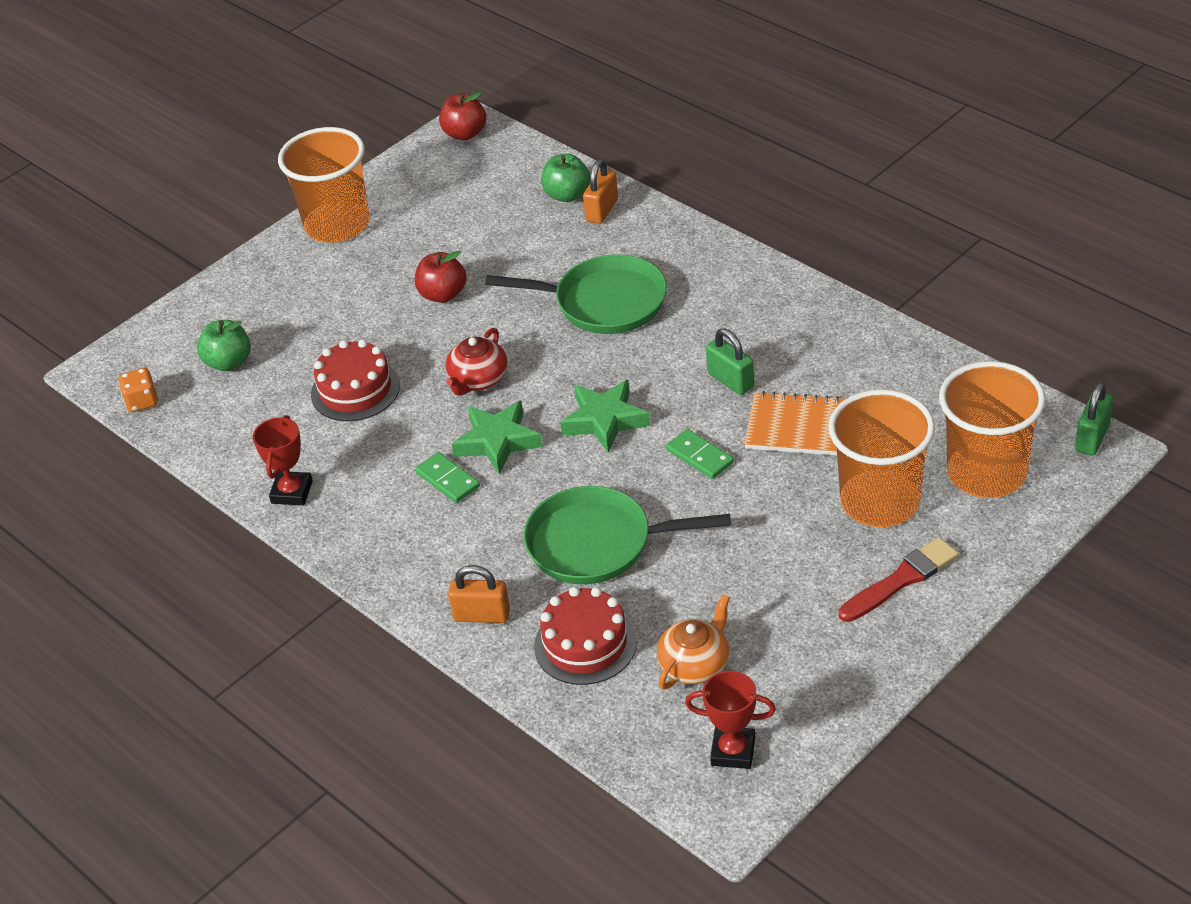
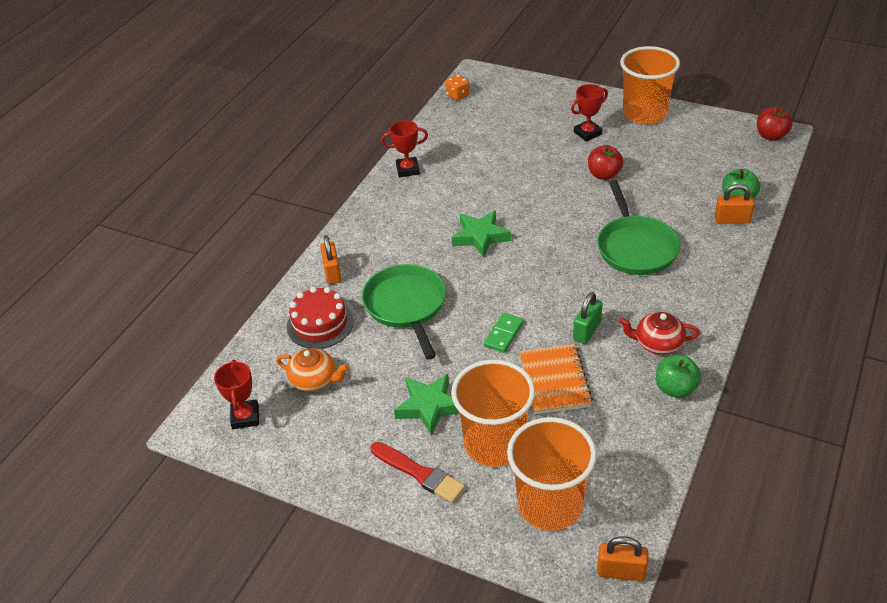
camera: 70 degrees right, 0 degrees up
green apple [197,320,251,371] -> green apple moved to [656,354,702,398]
red cake [311,339,400,421] -> none
green domino [415,452,480,503] -> none
red teapot [446,328,508,396] -> red teapot moved to [619,312,700,355]
green star [560,380,650,453] -> green star moved to [394,374,459,436]
green padlock [1075,382,1113,455] -> orange padlock [597,536,648,581]
none -> red trophy [571,84,608,141]

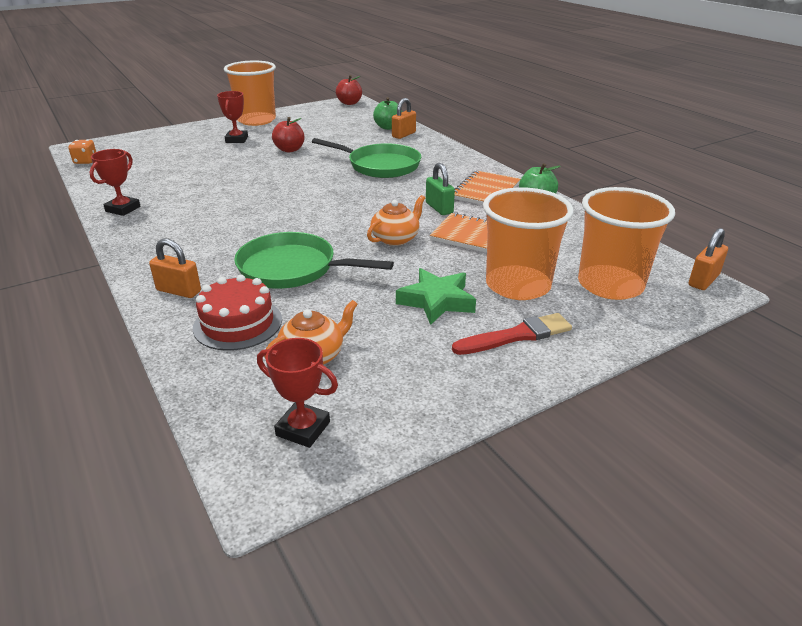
camera: 60 degrees left, 10 degrees down
green star [451,211,511,257] -> none
green domino [484,313,524,353] -> orange teapot [367,195,425,246]
red teapot [619,312,700,355] -> orange notebook [454,170,520,205]

